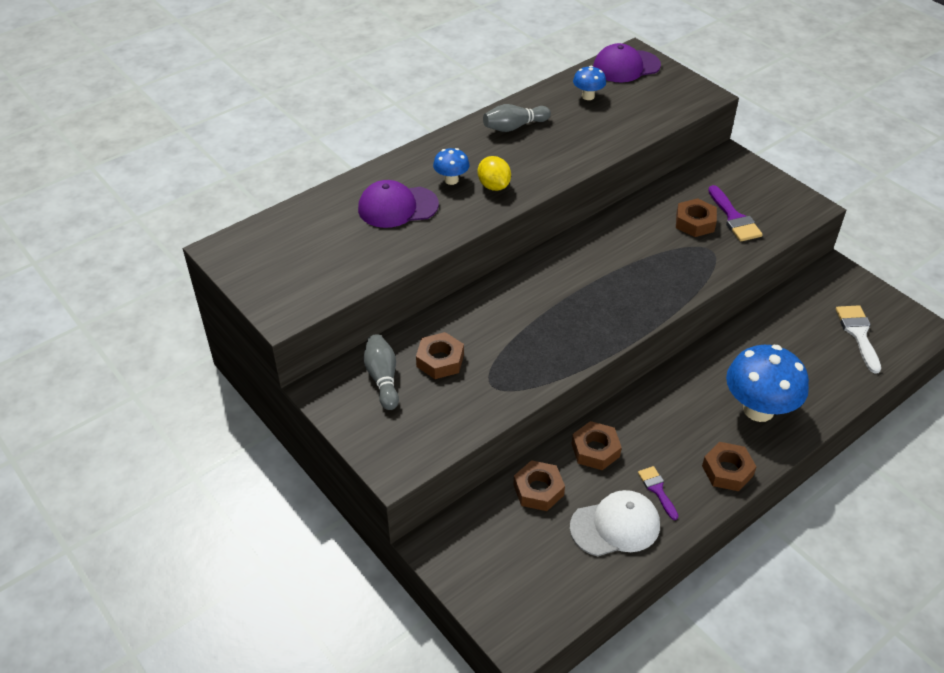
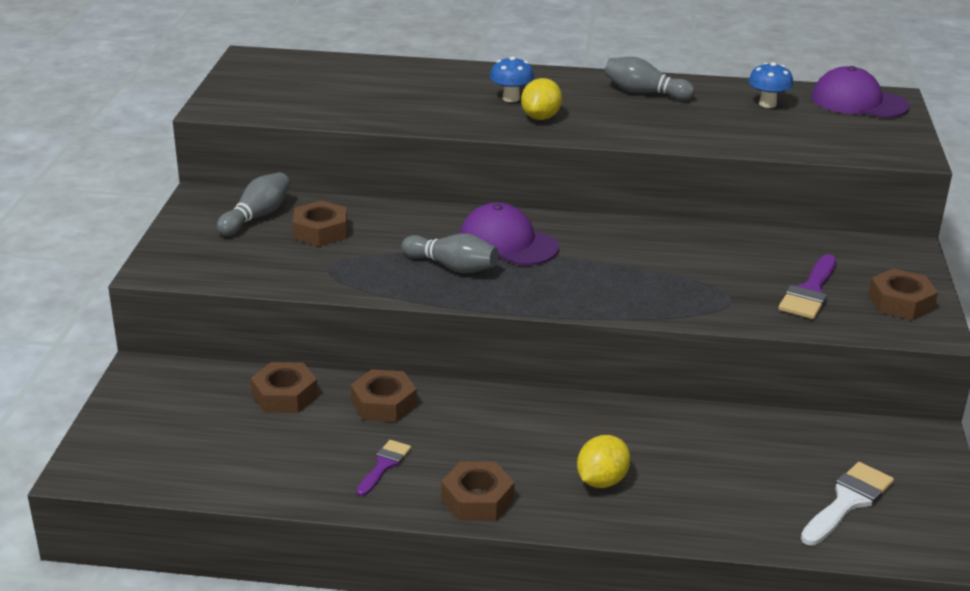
camera: 45 degrees right, 15 degrees down
purple cap [358,180,439,228] -> purple cap moved to [460,203,559,266]
white cap [570,490,660,556] -> none
brown nut [676,198,717,237] -> brown nut moved to [868,269,938,320]
blue mushroom [726,345,809,422] -> yellow lemon [577,435,631,488]
none -> grey bowling pin [401,233,499,273]

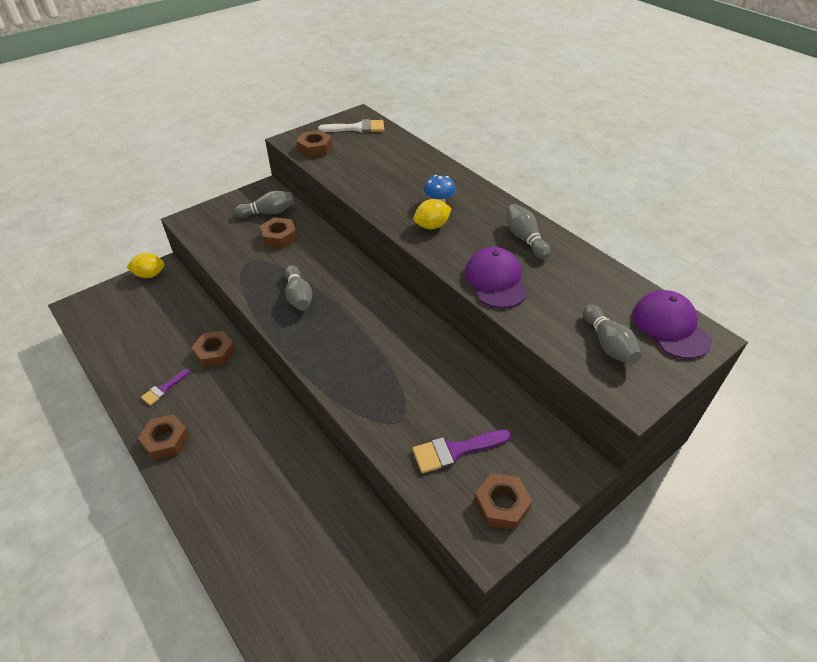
camera: 45 degrees right, 15 degrees up
brown nut [250,362,318,413] -> brown nut moved to [296,130,333,158]
purple brush [356,440,411,496] -> purple brush turned 150 degrees clockwise [141,369,190,406]
purple cap [460,203,559,266] -> purple cap moved to [465,247,527,308]
yellow lemon [577,435,631,488] -> yellow lemon moved to [126,253,165,278]
blue mushroom [748,62,793,108] -> none
white brush [801,462,894,546] -> white brush moved to [318,119,384,133]
none -> grey bowling pin [583,305,642,365]

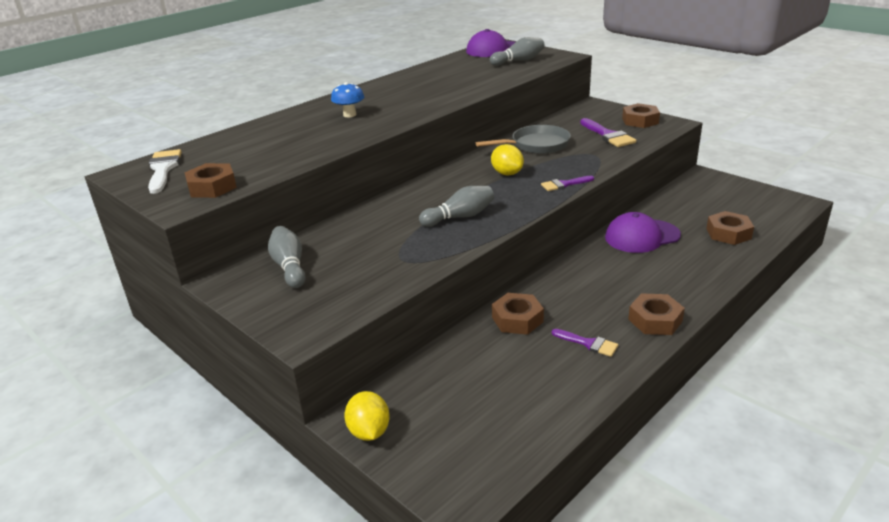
camera: 95 degrees left, 15 degrees down
brown nut [260,217,297,248] -> brown nut moved to [706,211,754,245]
yellow lemon [413,199,452,229] -> yellow lemon moved to [491,144,524,175]
purple cap [465,247,527,308] -> purple cap moved to [605,212,681,253]
grey bowling pin [506,204,551,259] -> none
none -> grey pan [476,125,571,154]
none -> purple brush [541,176,594,191]

